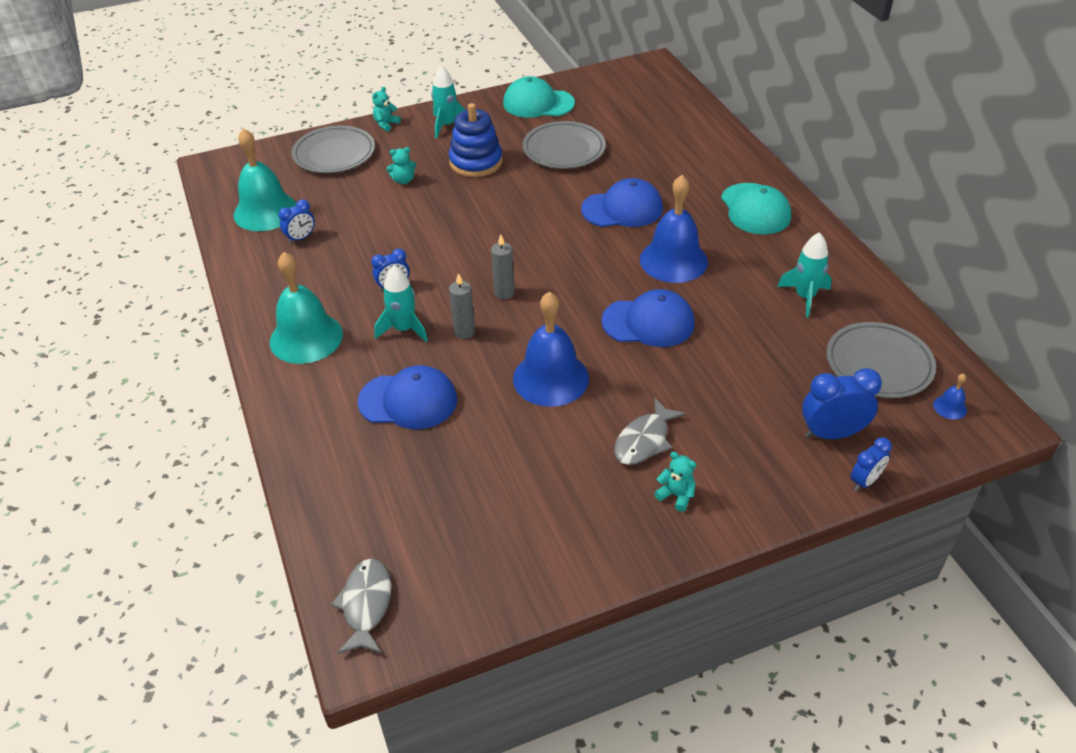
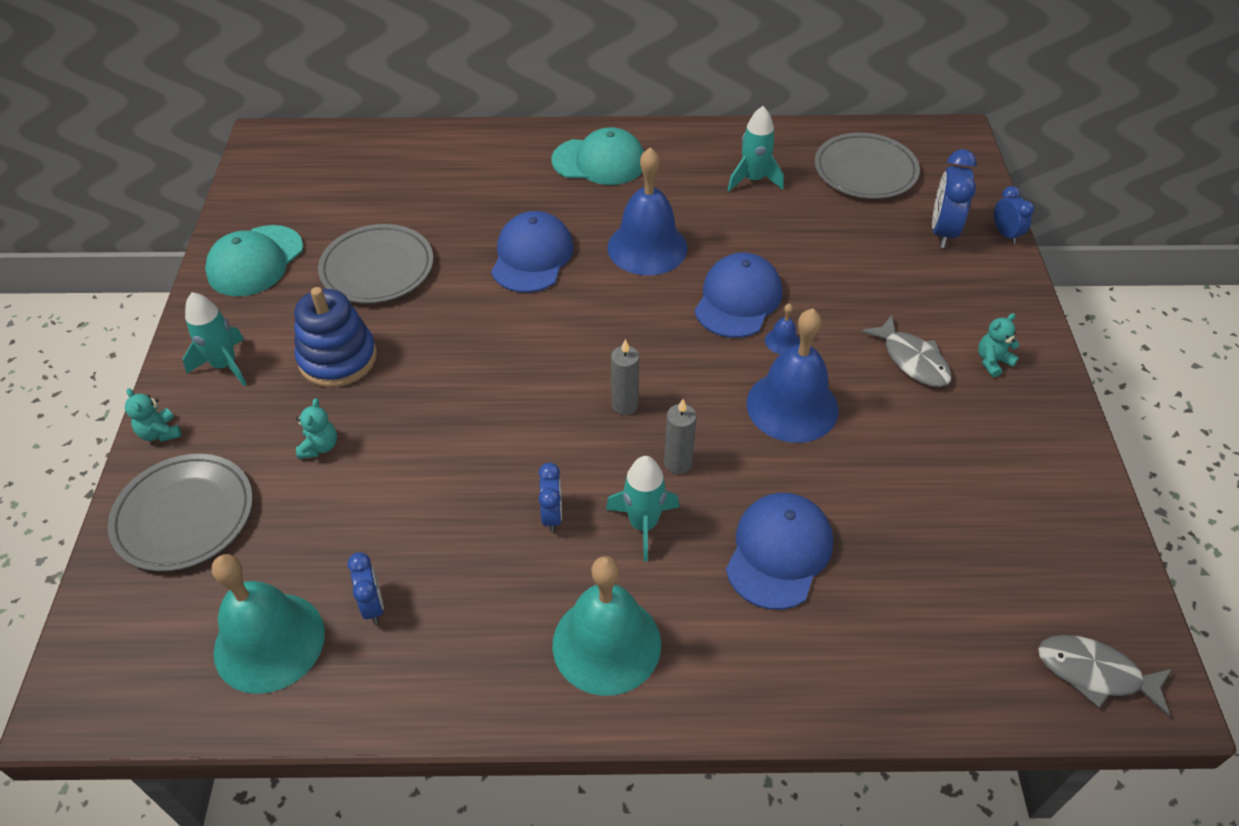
camera: 70 degrees left, 5 degrees up
blue bell [933,374,967,420] -> blue bell moved to [765,303,800,354]

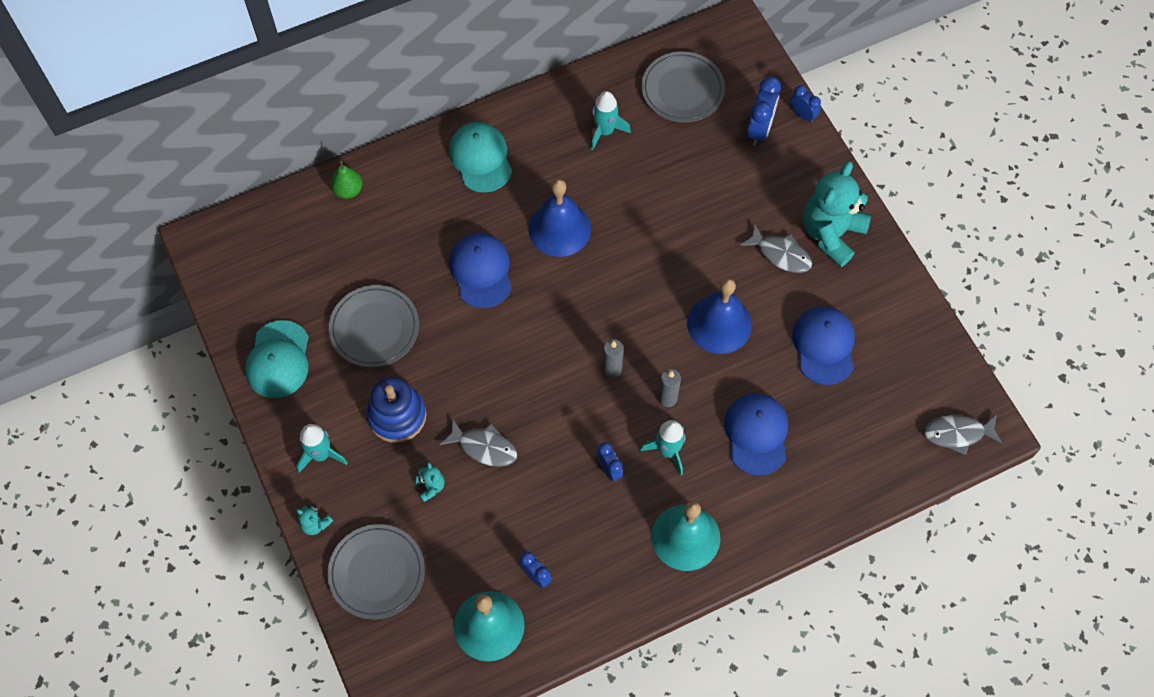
camera: 25 degrees left, 15 degrees up
turquoise cap [552,127,644,185] -> turquoise cap turned 90 degrees counterclockwise [449,122,512,193]
blue cap [694,253,782,338] -> blue cap moved to [792,306,855,385]
blue bell [765,303,800,354] -> none
blue clock [932,149,977,248] -> blue clock turned 150 degrees counterclockwise [747,76,781,146]
turquoise teddy bear [978,313,1020,377] -> turquoise teddy bear [803,161,871,267], size x2.44
none -> green pear [331,159,362,199]
none -> grey fish [440,418,517,467]

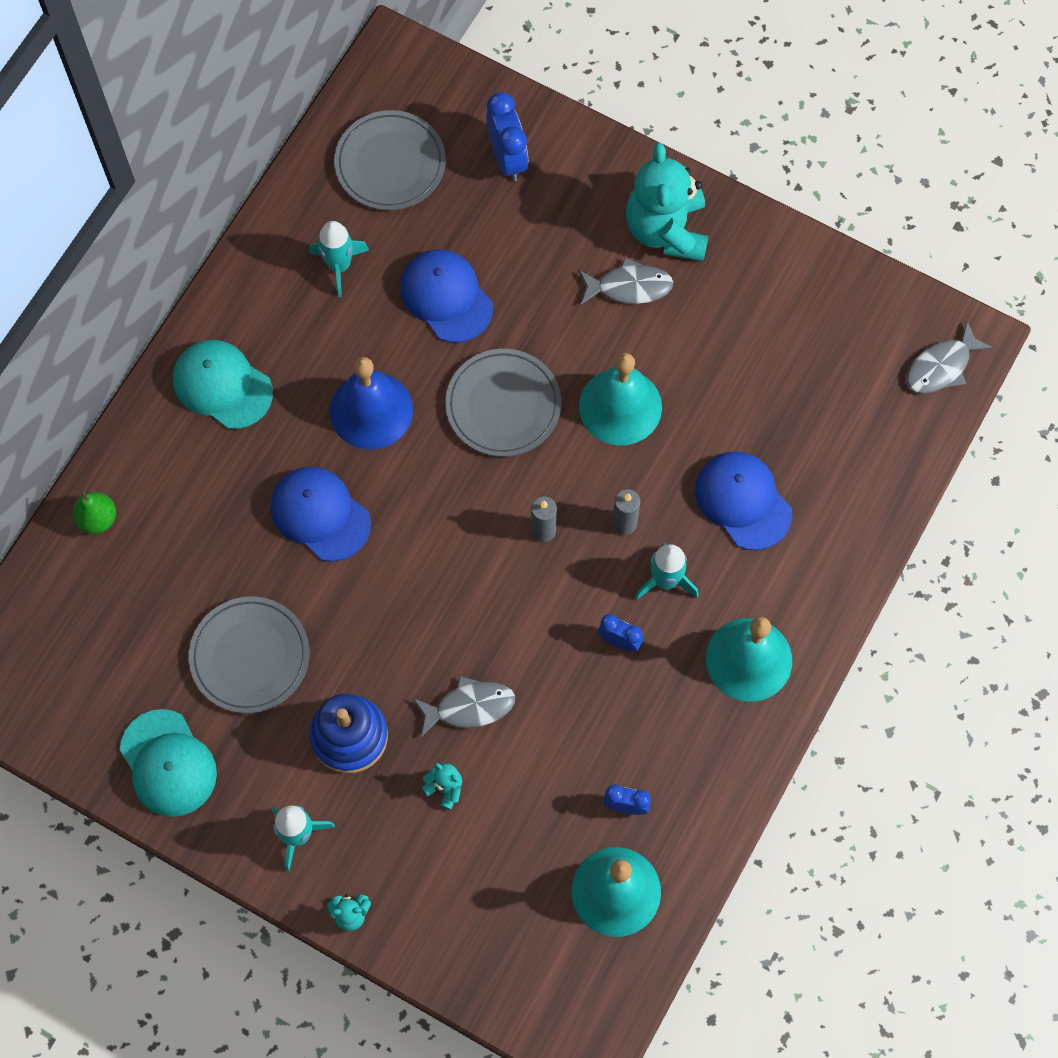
camera: 35 degrees left, 5 degrees up
grey plate [327,524,425,619] -> grey plate moved to [445,349,561,457]
blue bell [687,278,752,354] -> turquoise bell [579,353,662,446]
blue clock [790,85,821,123] -> none
blue cap [792,306,855,385] -> blue cap moved to [400,249,493,343]

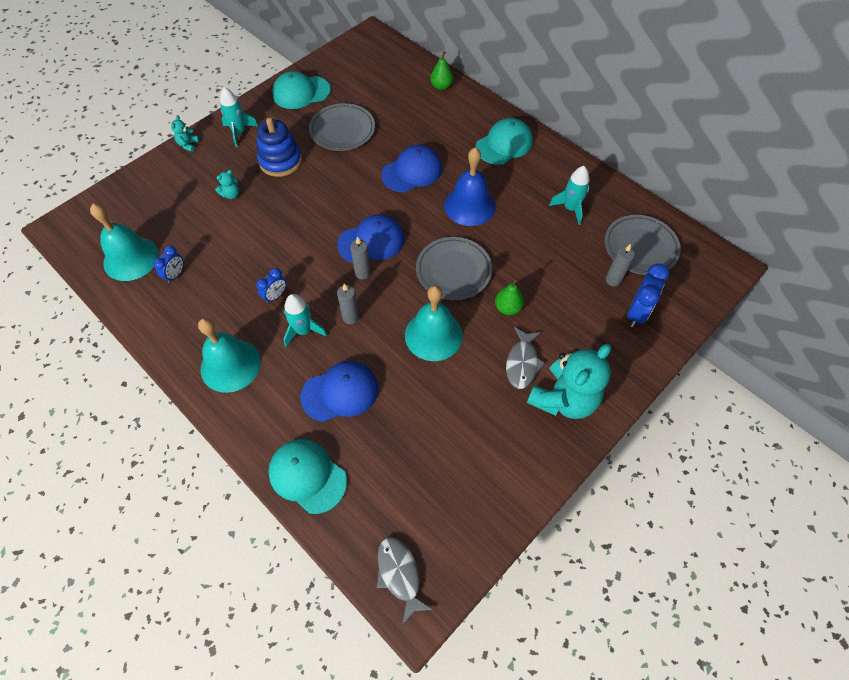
camera: 105 degrees right, 10 degrees down
blue cap [400,249,493,343] -> blue cap moved to [337,214,405,263]
grey fish [413,676,515,737] -> none
blue clock [486,92,528,181] -> blue clock turned 60 degrees counterclockwise [627,263,669,327]
turquoise teddy bear [626,143,708,261] -> turquoise teddy bear turned 120 degrees clockwise [527,344,611,419]
none -> turquoise cap [268,439,347,514]
none -> green pear [495,278,524,315]
none -> grey candle [606,244,635,286]

